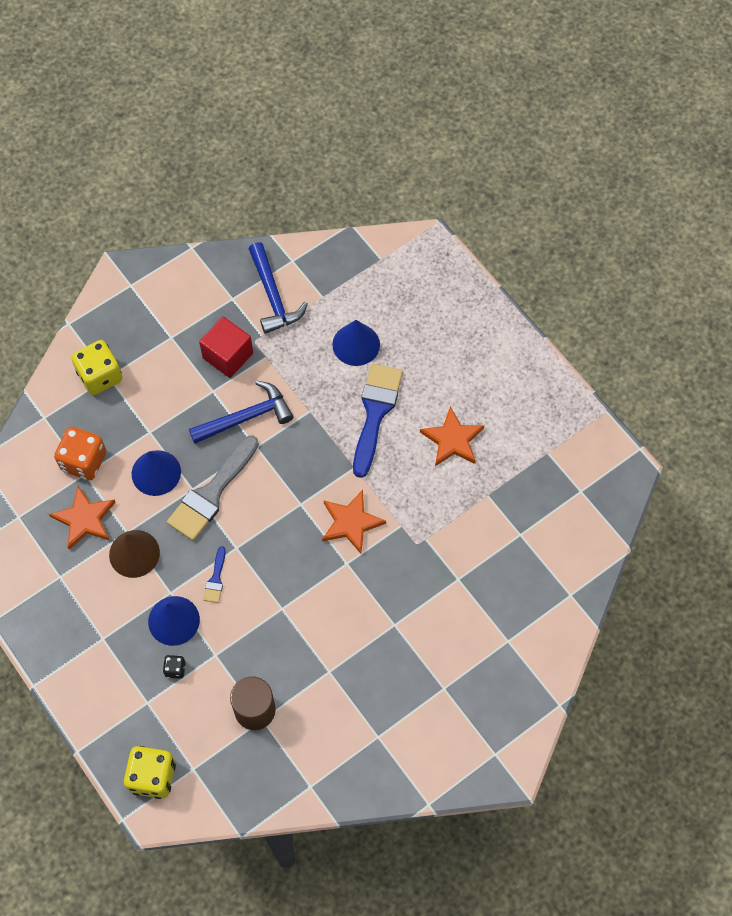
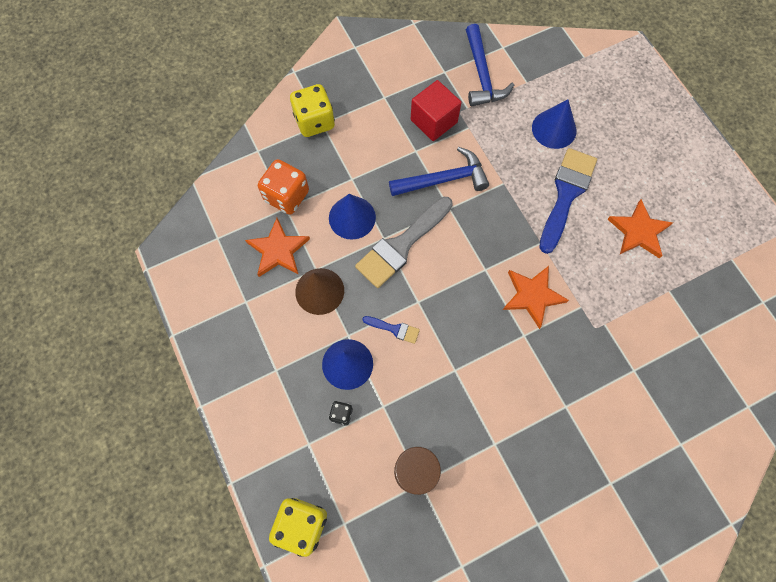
camera: 10 degrees right, 5 degrees up
blue brush [203,546,226,603] -> blue brush turned 90 degrees counterclockwise [362,316,420,344]

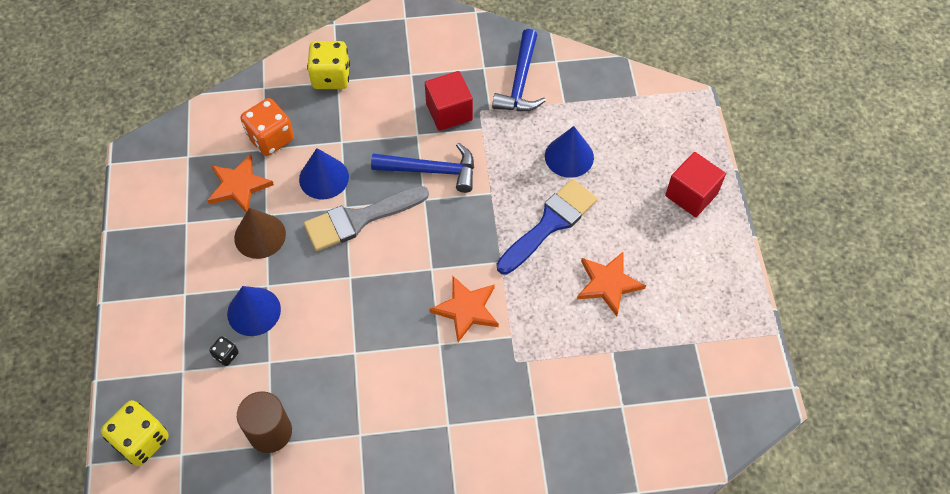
camera: 20 degrees right, 10 degrees down
blue brush [362,316,420,344] -> none
none -> red cube [665,152,726,217]

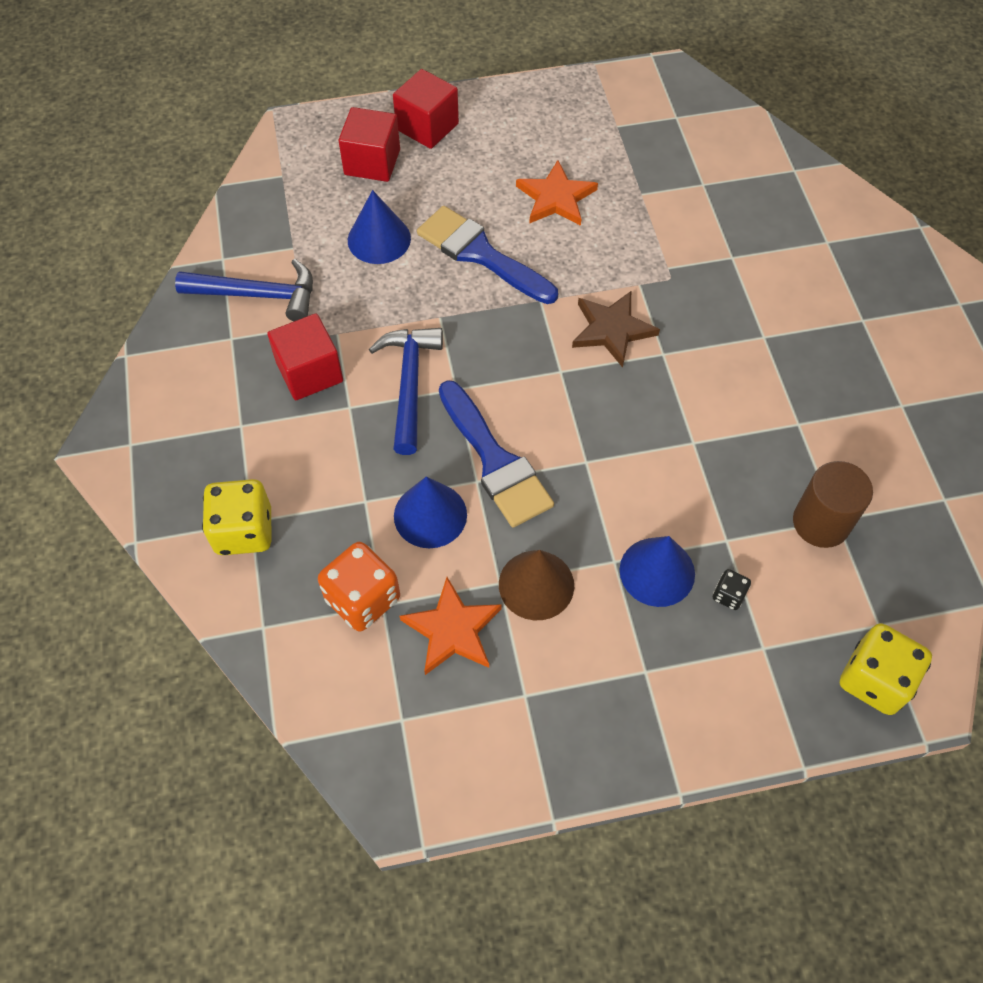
camera: 95 degrees left, 0 degrees up
grey brush [304,186,429,251] -> blue brush [439,380,554,527]
orange star [429,276,499,342] -> brown star [572,291,660,368]
none -> red cube [339,107,400,182]

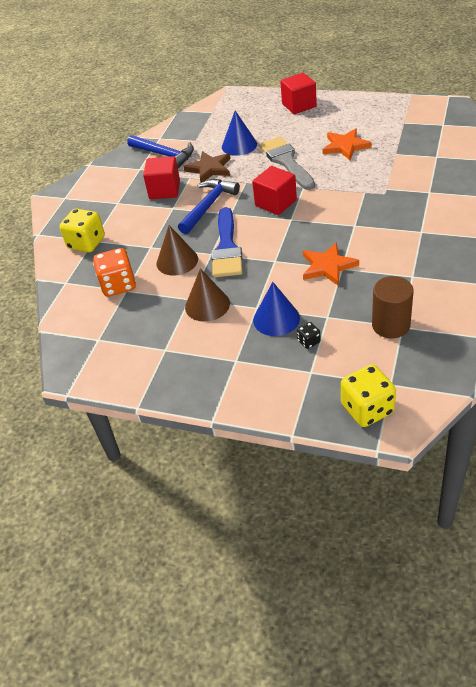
camera: 35 degrees right, 15 degrees down
red cube [339,107,400,182] -> red cube moved to [252,166,297,215]
blue cone [394,476,467,548] -> brown cone [157,225,198,276]
orange star [400,577,502,675] -> orange star moved to [303,242,359,286]
blue brush [417,206,558,304] -> grey brush [259,137,315,190]
brown star [572,291,660,368] -> brown star moved to [183,151,231,182]

